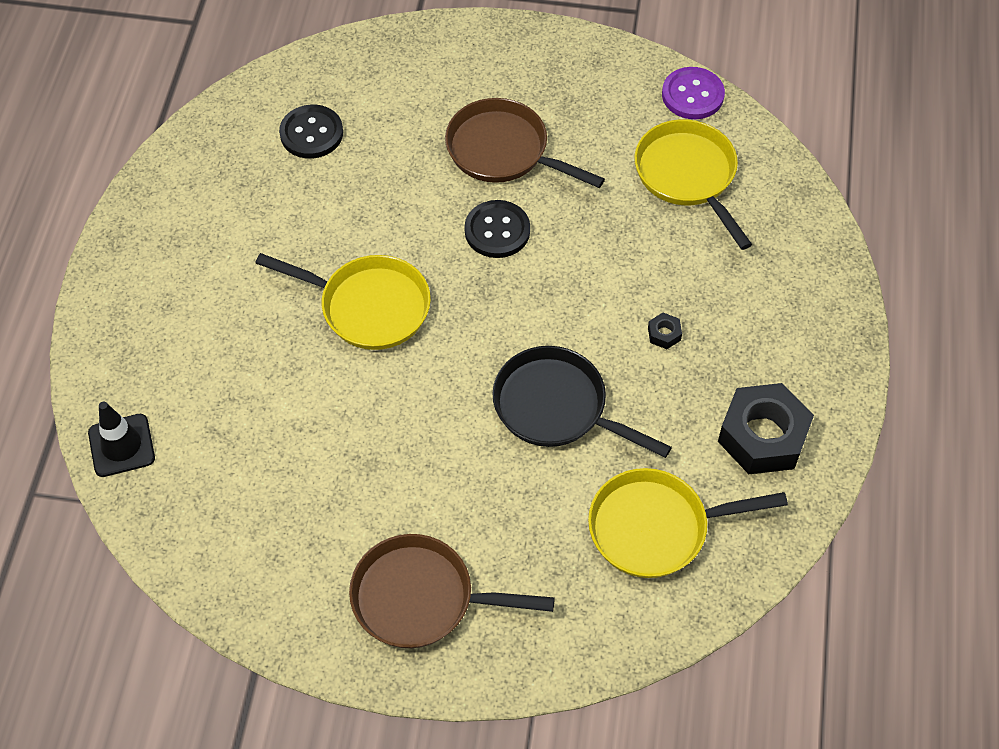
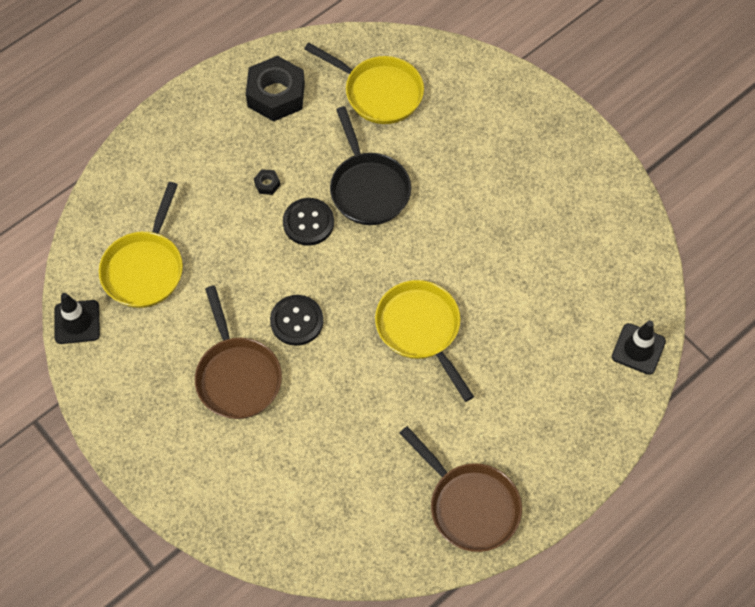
camera: 140 degrees left, 5 degrees up
black button [279,105,343,159] -> black button moved to [283,198,334,246]
brown pan [349,534,555,648] -> brown pan moved to [400,426,522,552]
purple button [662,67,725,119] -> black traffic cone [54,293,100,344]

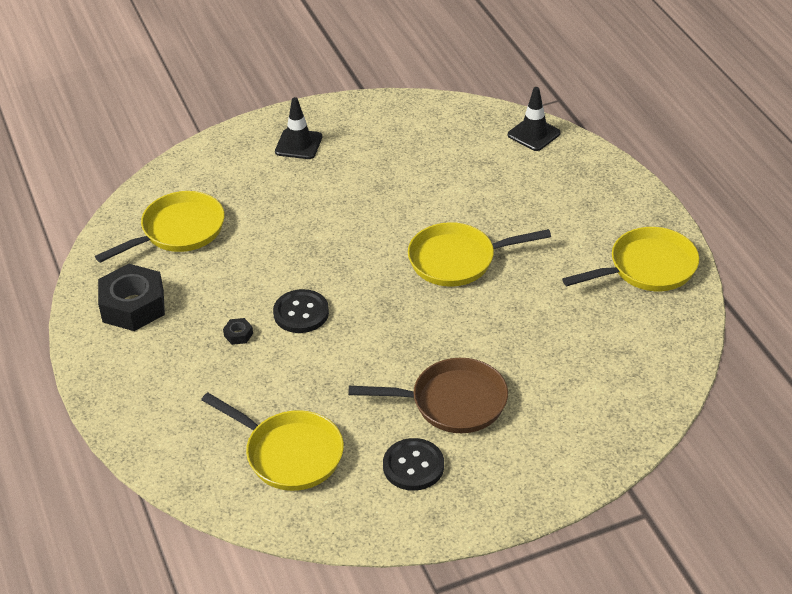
camera: 70 degrees left, 20 degrees down
black traffic cone [54,293,100,344] -> black traffic cone moved to [275,97,322,159]
black button [270,295,323,346] -> black button moved to [383,438,444,491]
black pan [330,106,411,225] -> none
brown pan [400,426,522,552] -> yellow pan [562,227,699,291]

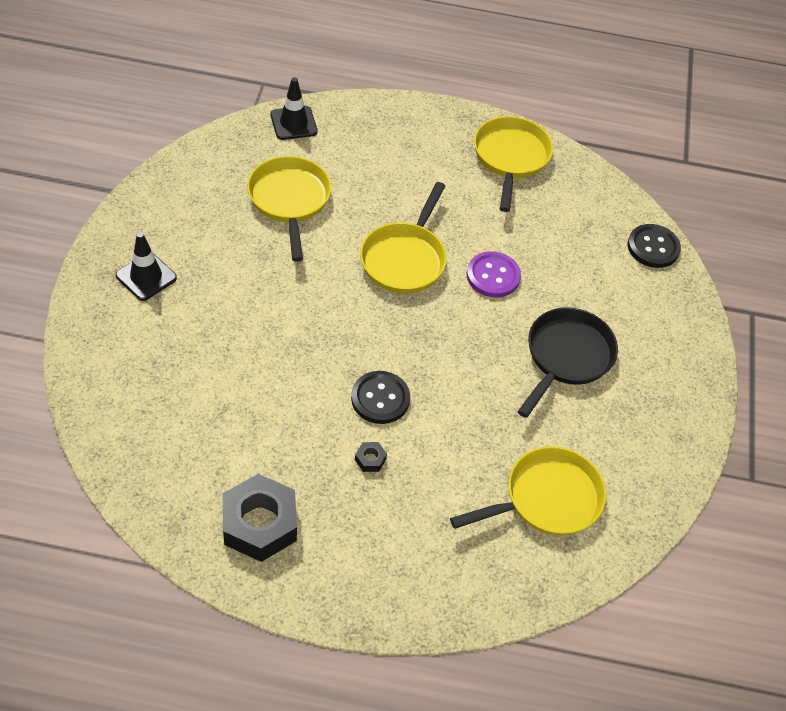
camera: 65 degrees left, 10 degrees up
yellow pan [95,191,225,263] -> yellow pan moved to [247,156,331,262]
brown pan [348,358,508,433] -> black pan [517,308,618,418]
black button [383,438,444,491] -> black button moved to [628,224,681,268]
none -> purple button [467,251,521,298]

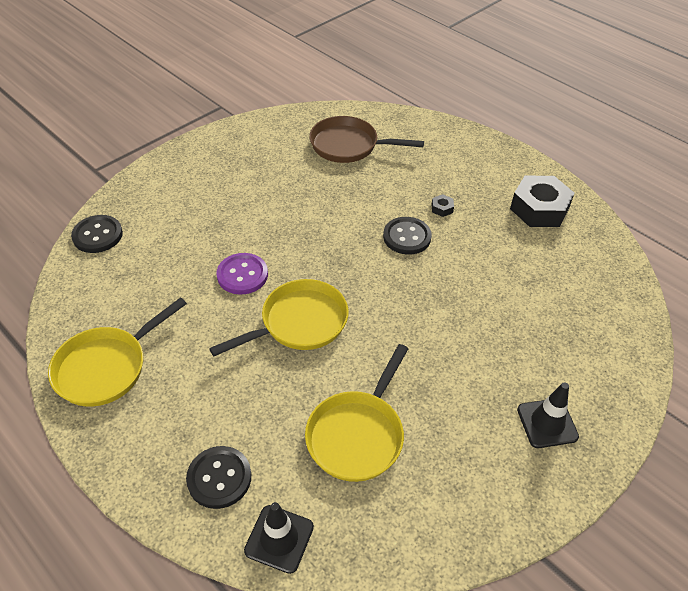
camera: 140 degrees left, 5 degrees down
yellow pan [450,446,606,536] -> brown pan [309,116,424,163]
black pan [517,308,618,418] -> none
none -> black button [186,446,251,509]

